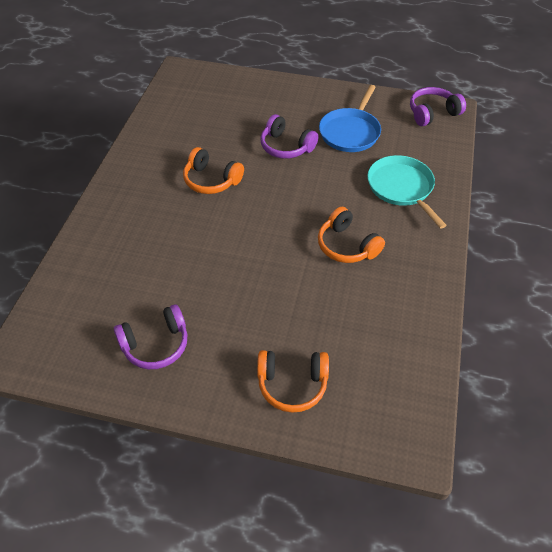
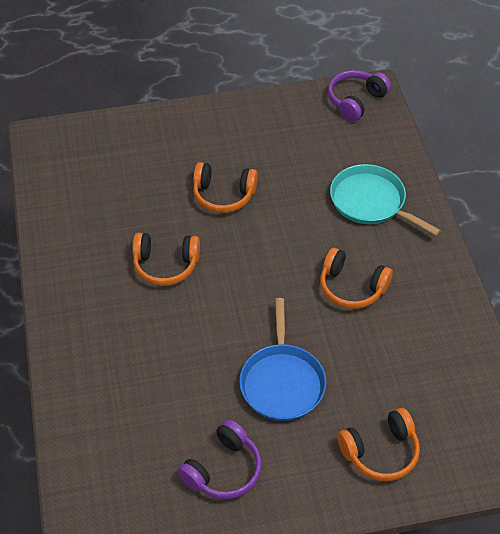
camera: 25 degrees left, 0 degrees up
purple headphones [261,114,319,159] -> orange headphones [193,162,258,213]
blue pan [319,85,381,152] -> blue pan moved to [239,298,326,421]

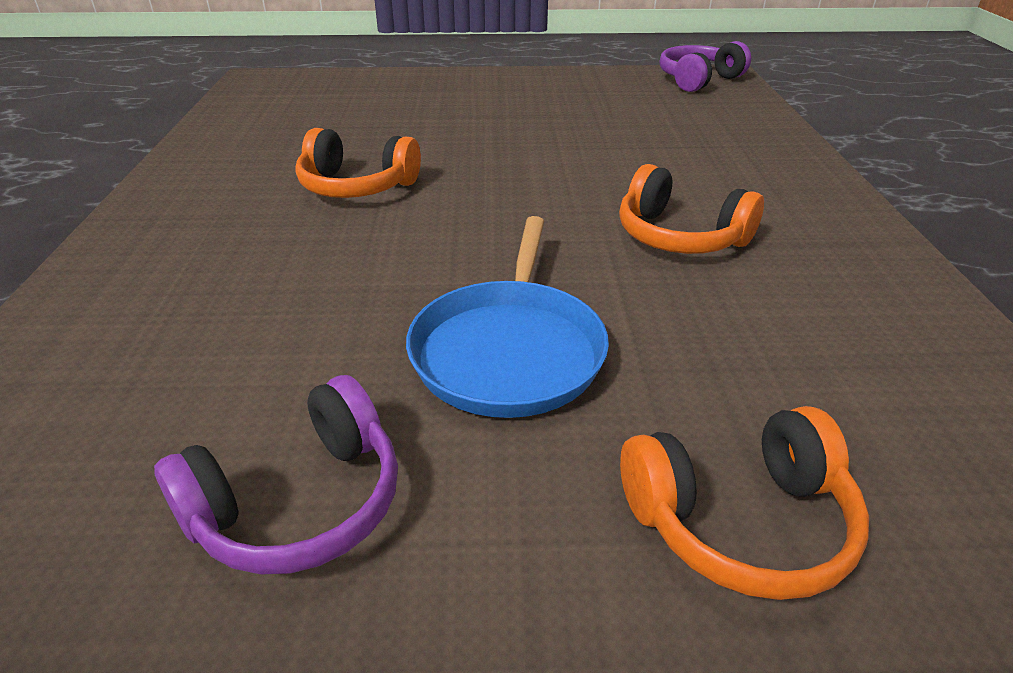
camera: 10 degrees right, 15 degrees down
orange headphones [193,162,258,213] -> none
turquoise pan [330,164,441,236] -> none

